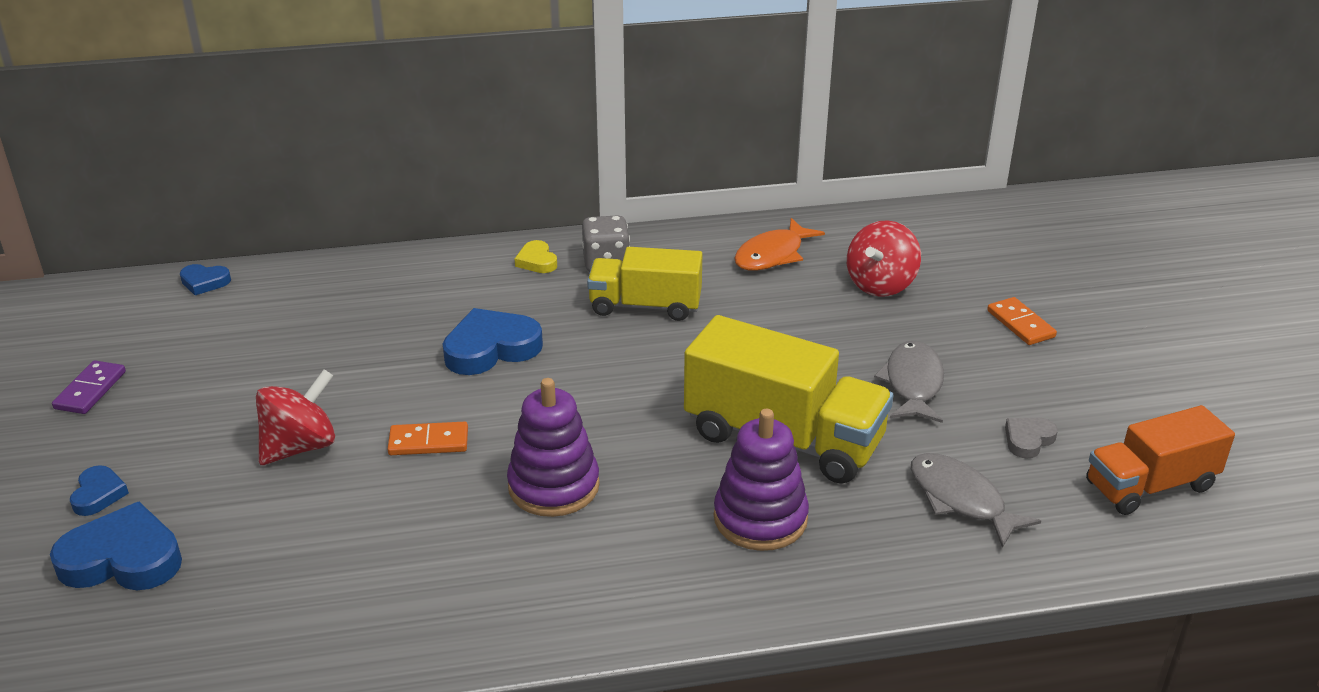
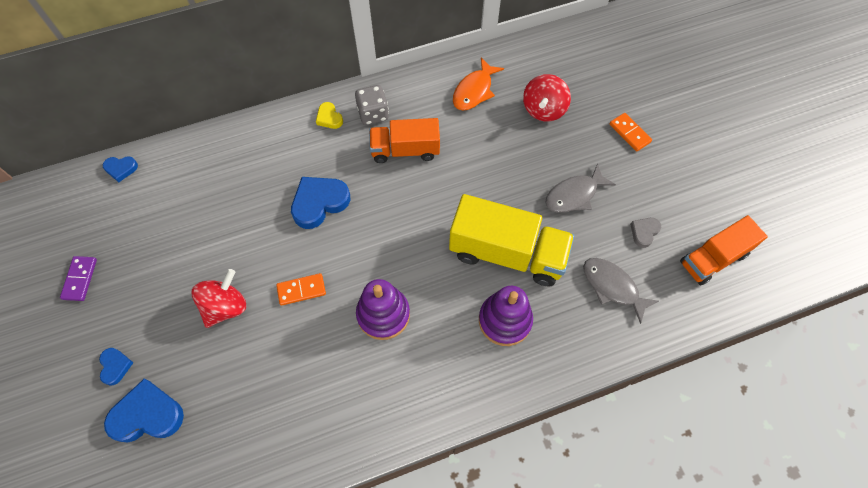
camera: 10 degrees left, 30 degrees up
yellow truck [587,247,702,321] -> orange truck [369,118,440,163]
grey fish [874,341,944,423] -> grey fish turned 120 degrees counterclockwise [545,163,616,213]

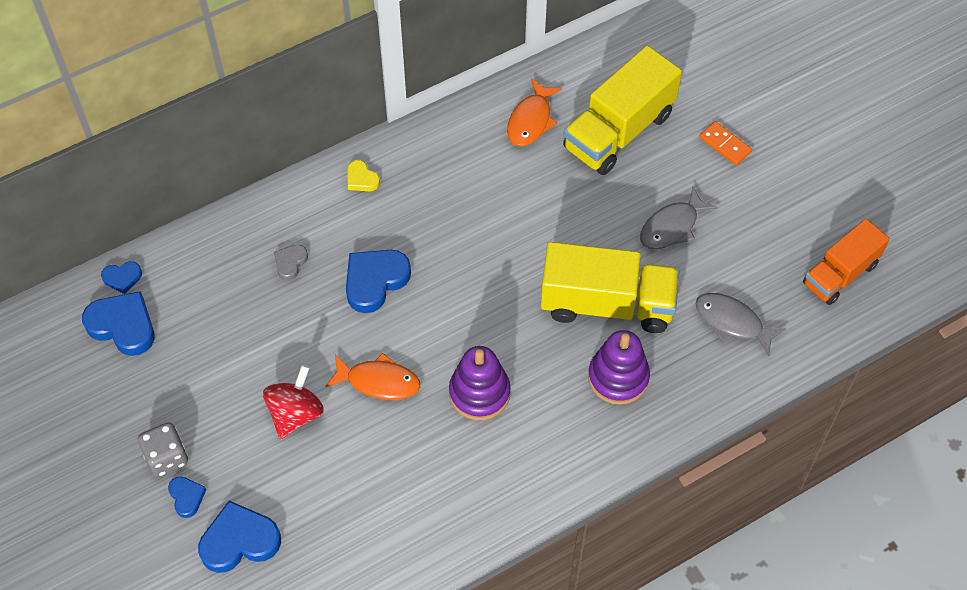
camera: 10 degrees left, 5 degrees down
purple domino [60,256,97,301] -> none
orange domino [276,273,326,306] -> orange fish [325,352,420,400]
grey dice [355,85,389,125] -> grey dice moved to [138,422,188,477]
orange truck [369,118,440,163] -> none
red spinning top [523,74,571,122] -> yellow truck [563,46,682,175]
grey heart [630,218,661,248] -> grey heart moved to [274,245,308,280]
none -> blue heart [82,291,154,356]

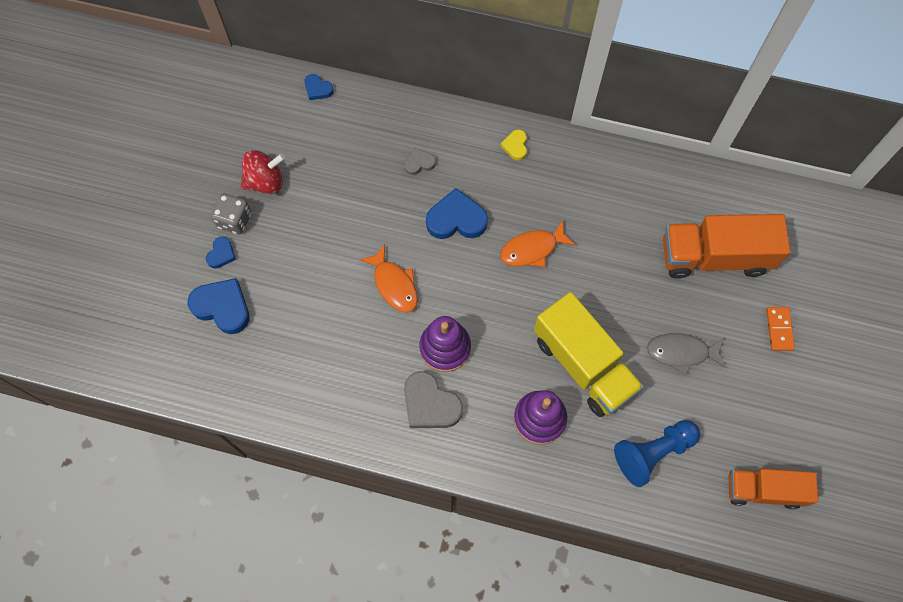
camera: 45 degrees right, 10 degrees up
blue heart [82,291,154,356] -> none
red spinning top [263,365,324,439] -> red spinning top moved to [241,150,285,194]
orange fish [507,78,562,147] -> orange fish moved to [500,220,575,267]
yellow truck [563,46,682,175] -> orange truck [663,214,790,278]
grey fish [696,293,786,356] -> blue pawn [614,420,700,487]
none -> grey heart [404,371,463,428]

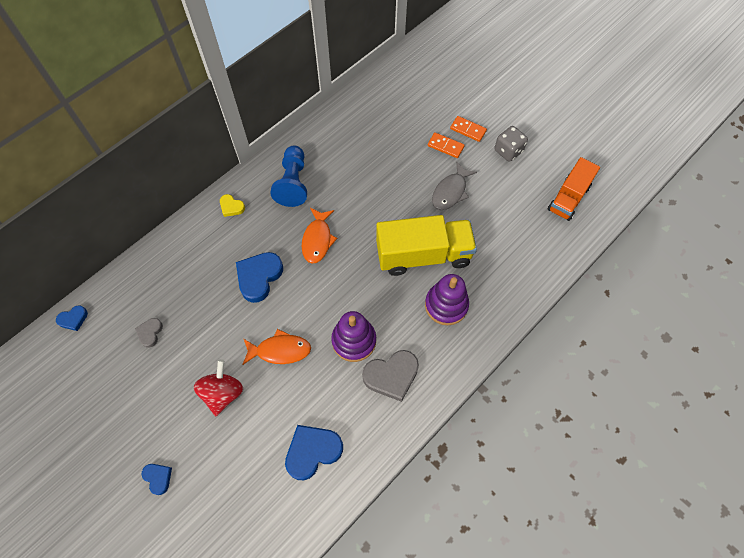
camera: 60 degrees left, 5 degrees down
blue heart [188,278,250,334] -> blue heart moved to [285,425,343,480]
grey dice [211,193,251,234] -> grey dice moved to [494,126,528,162]
red spinning top [241,150,285,194] -> red spinning top moved to [194,359,243,416]
grey heart [404,148,436,175] -> grey heart moved to [135,318,163,348]
blue pawn [614,420,700,487] -> blue pawn moved to [270,145,307,207]
orange truck [663,214,790,278] -> none
none -> orange domino [428,132,465,158]

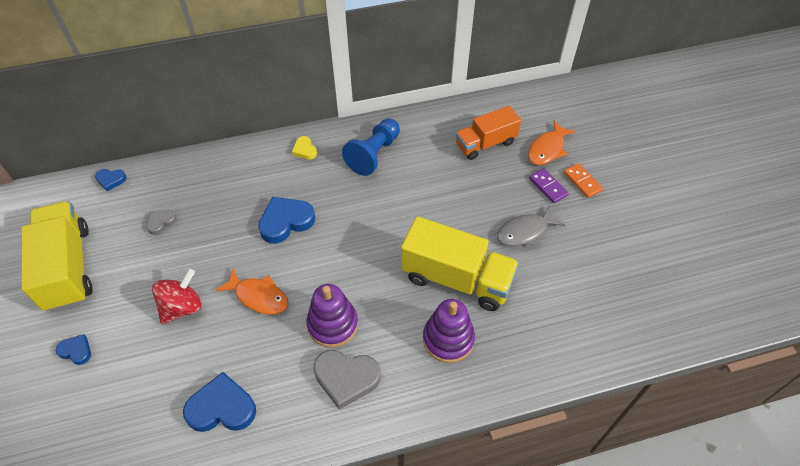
camera: 30 degrees right, 10 degrees down
blue heart [141,464,172,495] -> blue heart turned 60 degrees counterclockwise [56,334,91,365]
orange fish [301,208,337,264] -> orange fish moved to [528,120,576,165]
orange domino [428,132,465,158] -> purple domino [529,168,569,203]
grey dice [494,126,528,162] -> none
orange truck [548,157,600,221] -> orange truck moved to [456,106,521,160]
none -> yellow truck [21,201,93,312]

